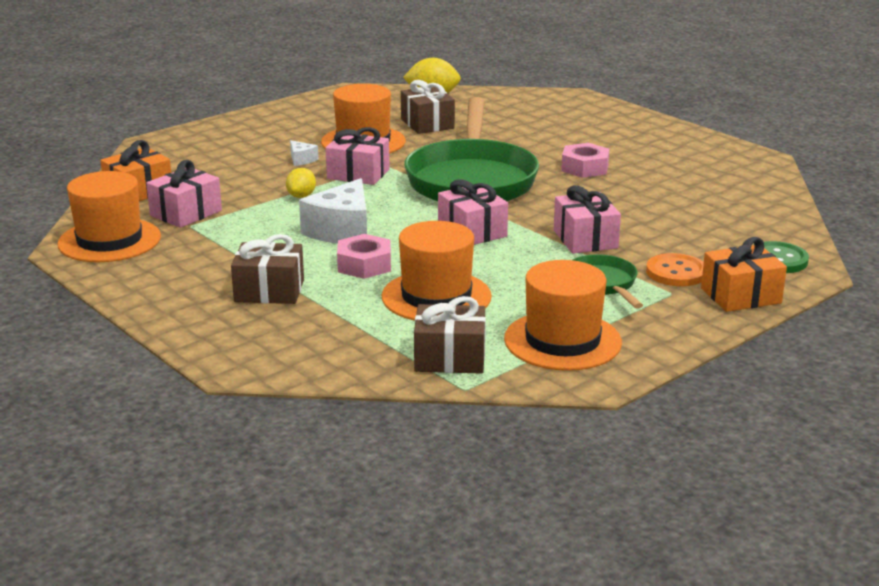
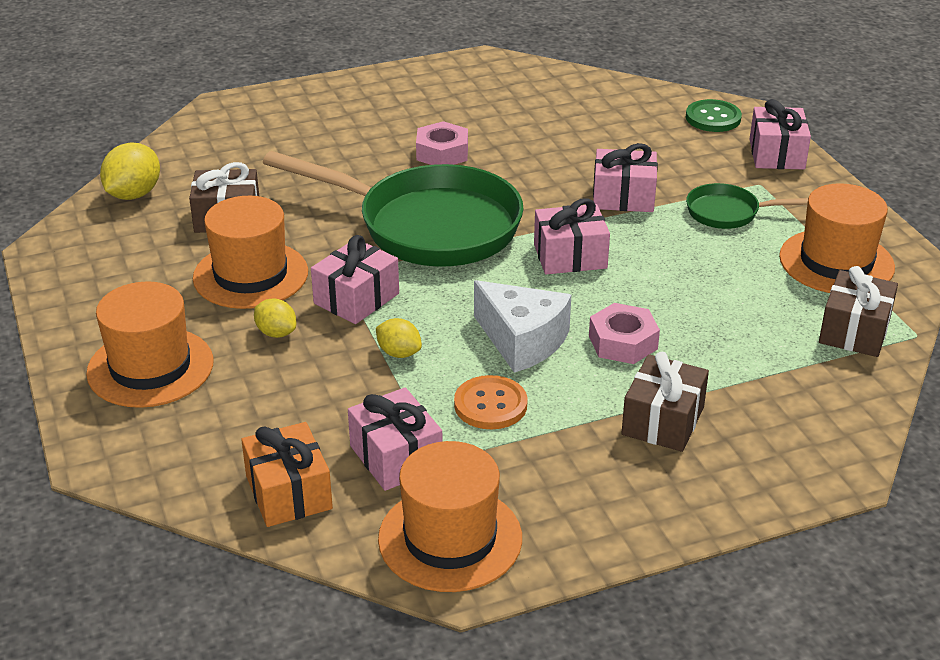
camera: 70 degrees left, 10 degrees up
white cheese [290,140,319,166] -> yellow lemon [254,299,296,338]
orange hat [382,221,492,321] -> orange hat moved to [86,281,214,408]
orange button [646,253,704,286] -> orange button moved to [454,375,528,429]
orange gift [701,237,787,312] -> pink gift [750,99,811,169]

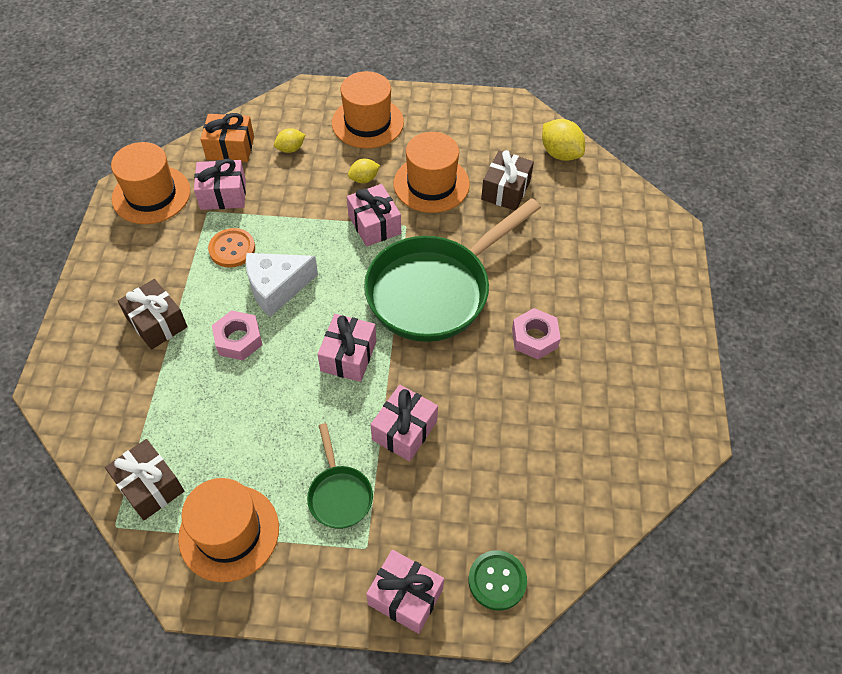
camera: 115 degrees right, 20 degrees up
yellow lemon [376,318,422,358] -> yellow lemon moved to [274,128,305,153]
green pan [686,183,808,229] -> green pan turned 135 degrees clockwise [307,423,373,529]

